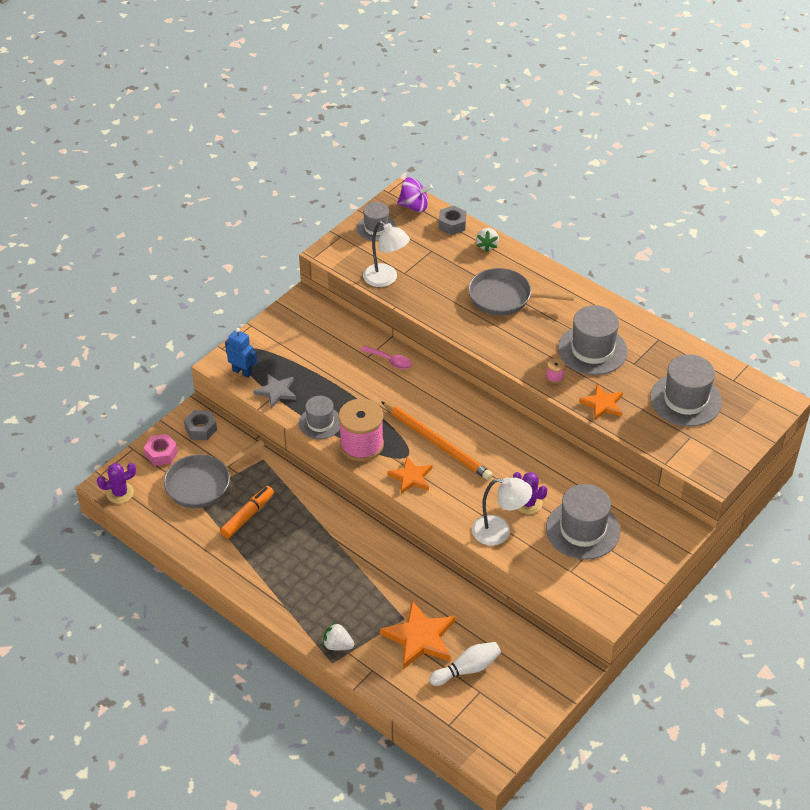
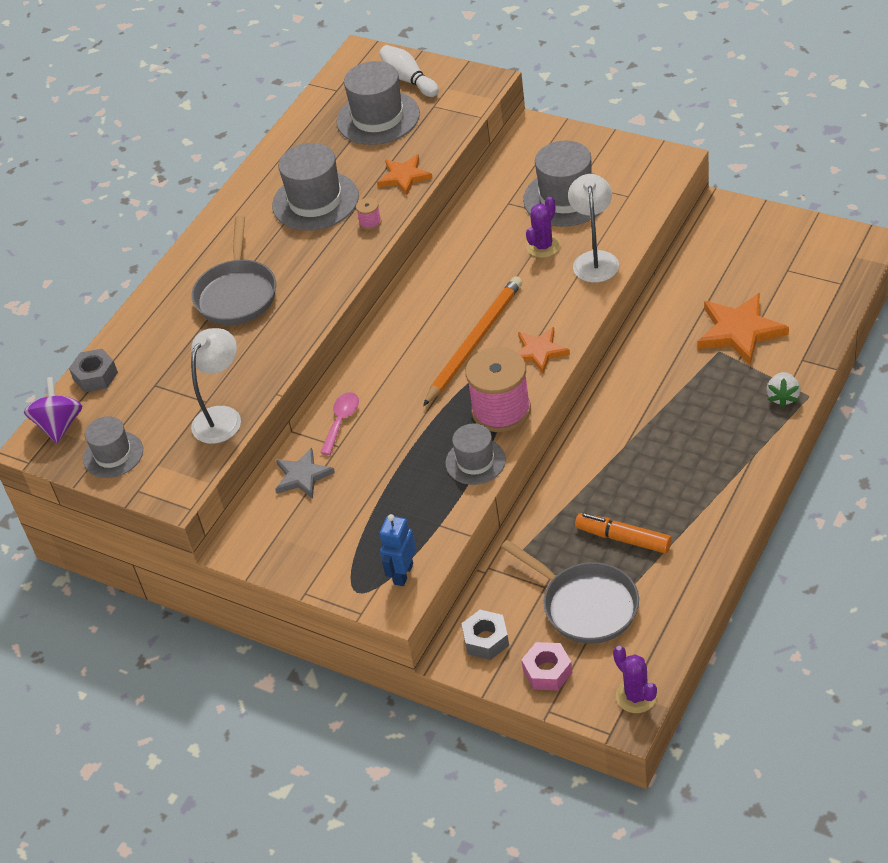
camera: 95 degrees left, 0 degrees up
grey star [253,373,296,409] -> grey star moved to [276,448,335,499]
white bowling pin [429,642,501,686] -> white bowling pin moved to [379,45,439,97]
white strawberry [476,228,499,252] -> none

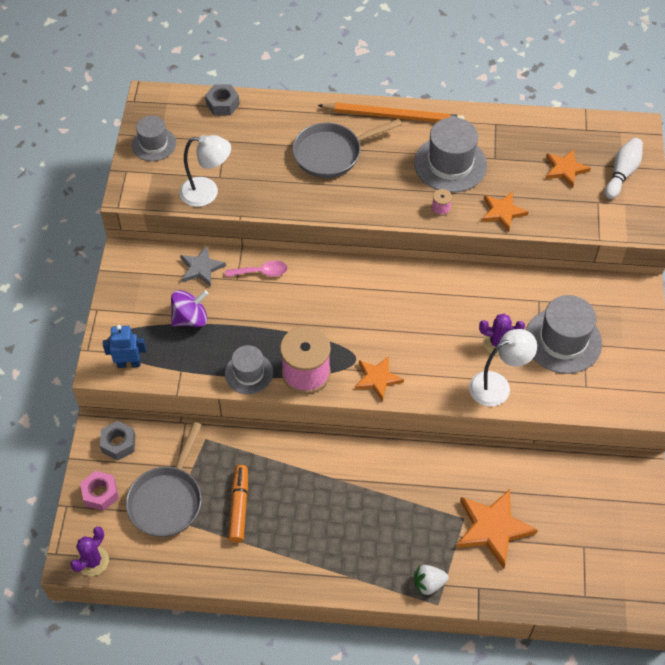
camera: 60 degrees right, 10 degrees up
purple spinning top [24,377,82,443] -> purple spinning top moved to [171,290,208,327]
grey hat [336,61,420,145] -> orange star [546,149,591,188]
orange pencil [423,276,522,406] -> orange pencil moved to [317,103,464,122]

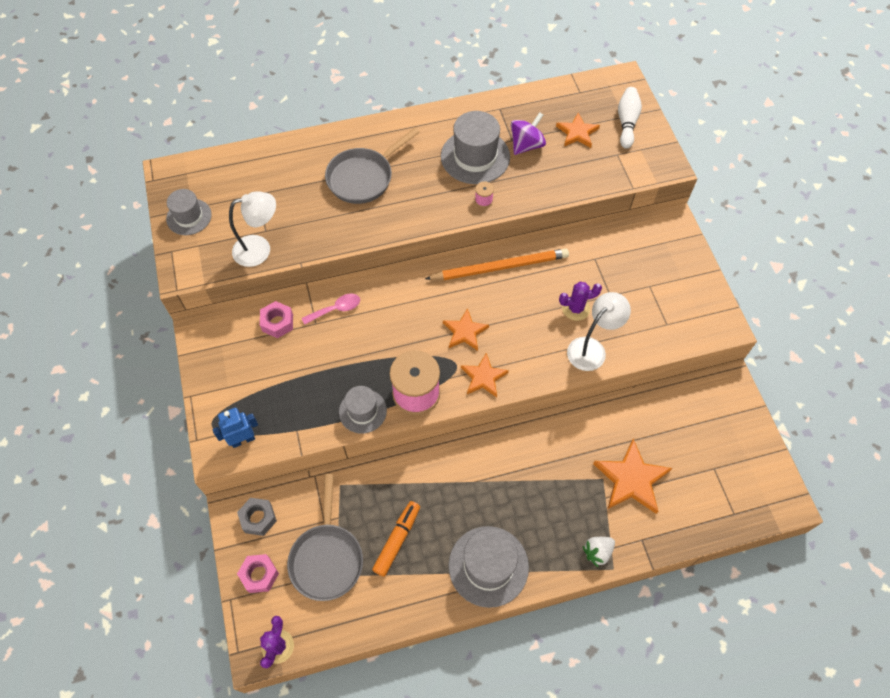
camera: 20 degrees left, 5 degrees up
purple spinning top [171,290,208,327] -> purple spinning top moved to [511,112,546,155]
grey star [180,246,226,287] -> pink nut [260,301,293,338]
grey nut [205,84,240,115] -> none
orange marker [228,465,248,543] -> orange marker turned 45 degrees clockwise [372,501,420,577]
orange pencil [317,103,464,122] -> orange pencil moved to [425,248,569,280]
orange star [482,191,528,232] -> orange star moved to [443,308,489,351]
grey hat [526,295,602,374] -> grey hat moved to [449,526,529,608]

